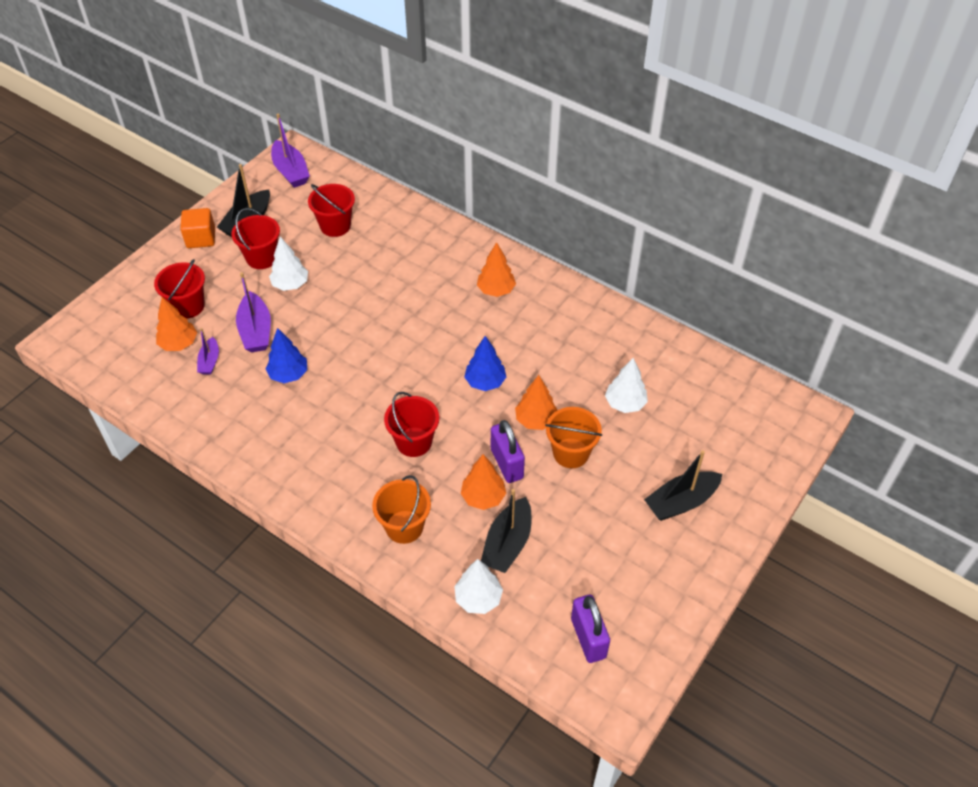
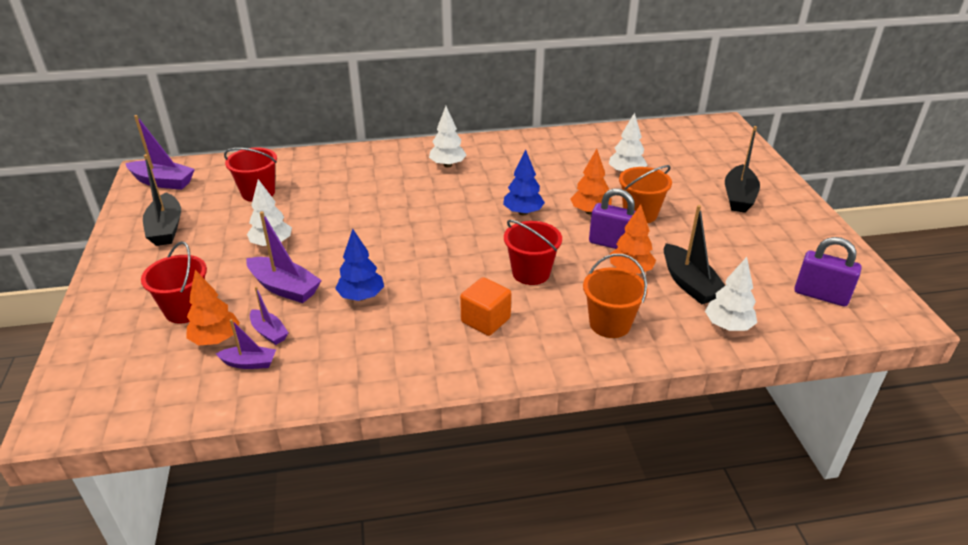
camera: 45 degrees left, 15 degrees down
orange cube [180,208,215,248] -> orange cube moved to [460,277,511,336]
red bucket [231,208,280,269] -> none
orange tree [477,242,516,297] -> white tree [429,106,467,168]
none -> purple boat [216,319,276,369]

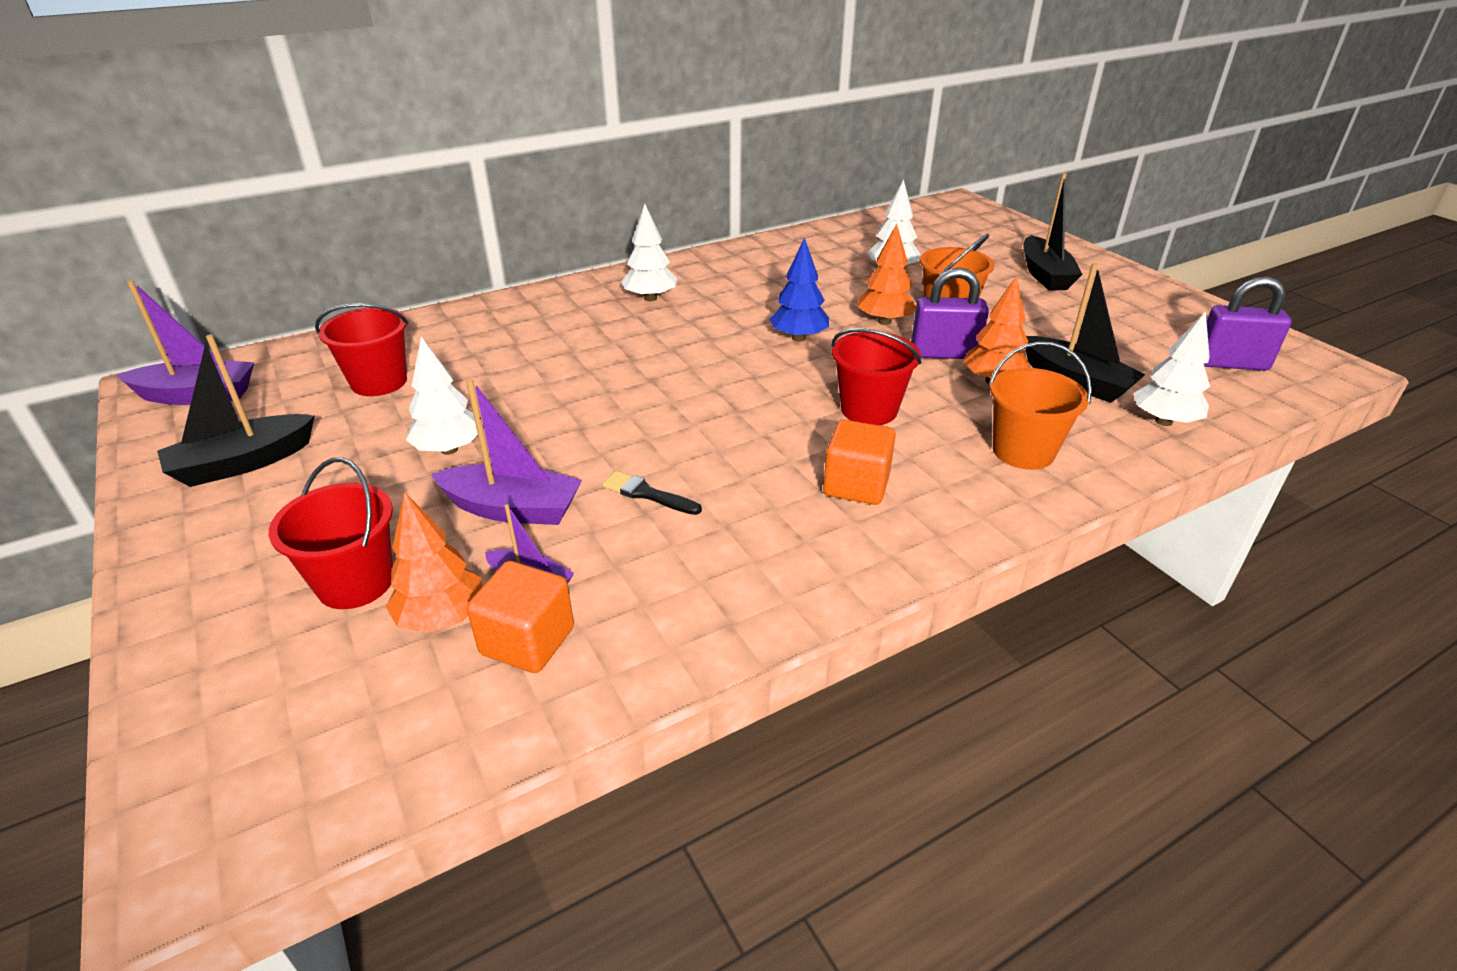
camera: 20 degrees left, 0 degrees up
black boat [143,154,181,246] -> black boat turned 90 degrees clockwise [157,334,315,487]
purple boat [216,319,276,369] -> orange cube [467,561,574,673]
blue tree [335,229,384,301] -> black brush [603,471,702,515]

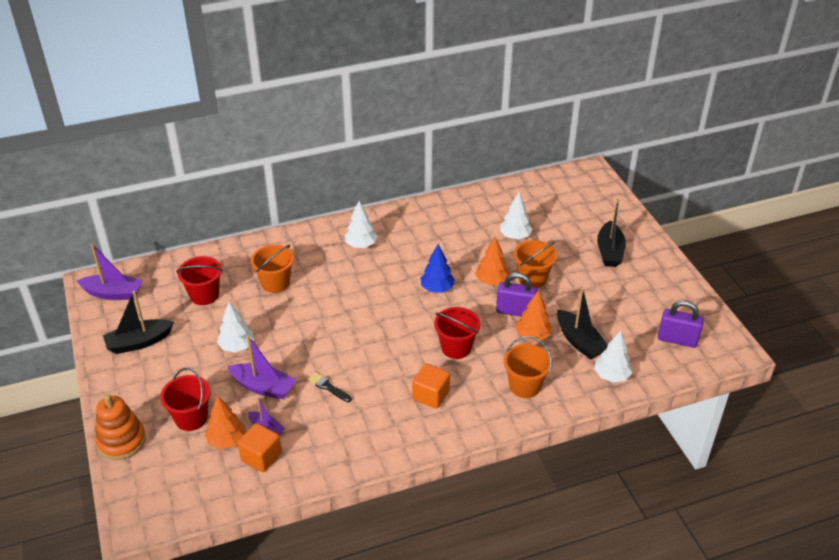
camera: 10 degrees right, 5 degrees up
none -> orange stacking toy [95,394,146,460]
none -> orange bucket [251,245,294,293]

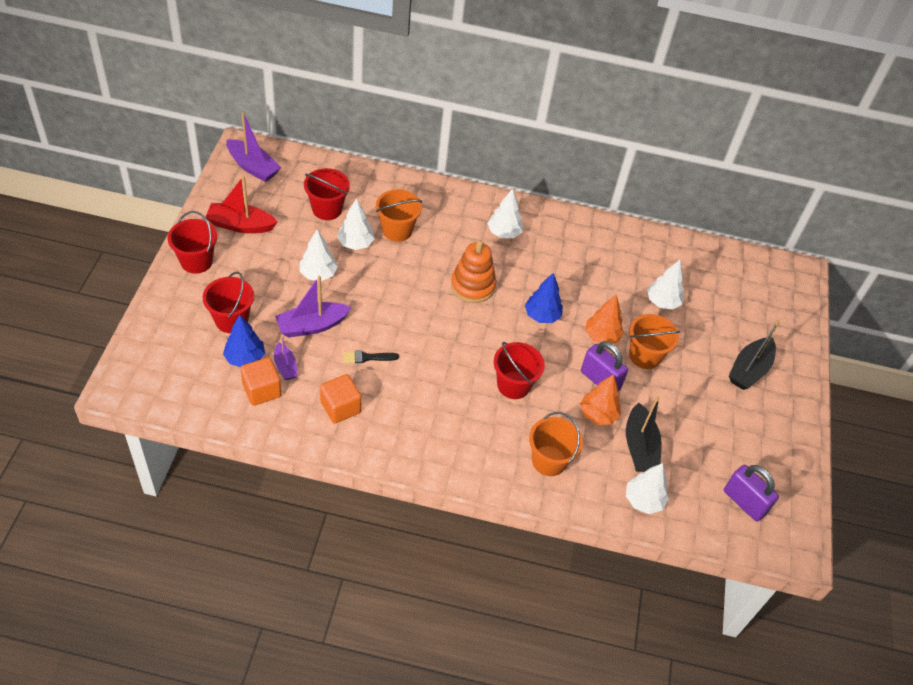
camera: 25 degrees right, 10 degrees up
orange stacking toy [95,394,146,460] -> orange stacking toy moved to [451,240,496,303]
black boat [103,291,174,354] -> red boat [205,176,278,233]
orange tree [205,395,245,449] -> blue tree [223,314,265,367]
purple boat [228,335,297,399] -> purple boat turned 105 degrees clockwise [275,276,352,337]
black brush [308,372,352,402] -> black brush turned 75 degrees counterclockwise [343,350,399,363]
orange cube [412,363,450,409] -> orange cube moved to [320,374,362,423]
none -> red bucket [167,211,217,274]
none -> white tree [337,198,375,250]

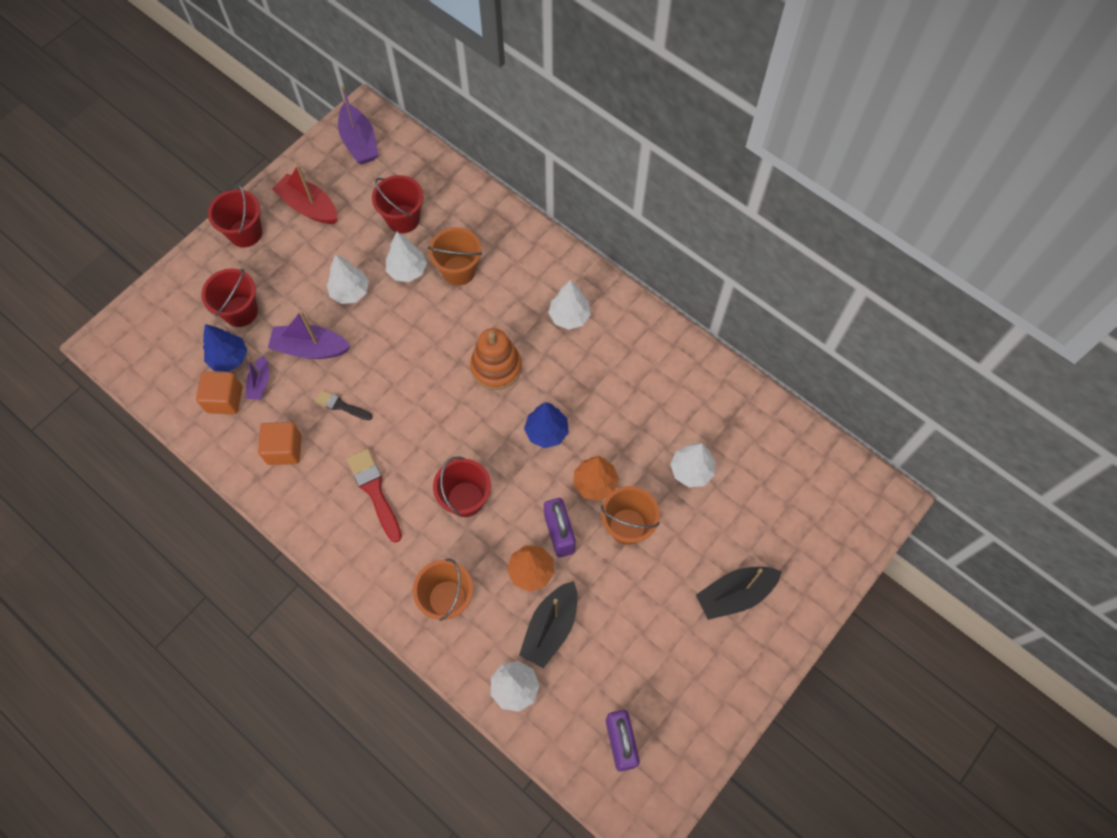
camera: 35 degrees right, 15 degrees up
none -> red brush [347,448,402,543]

